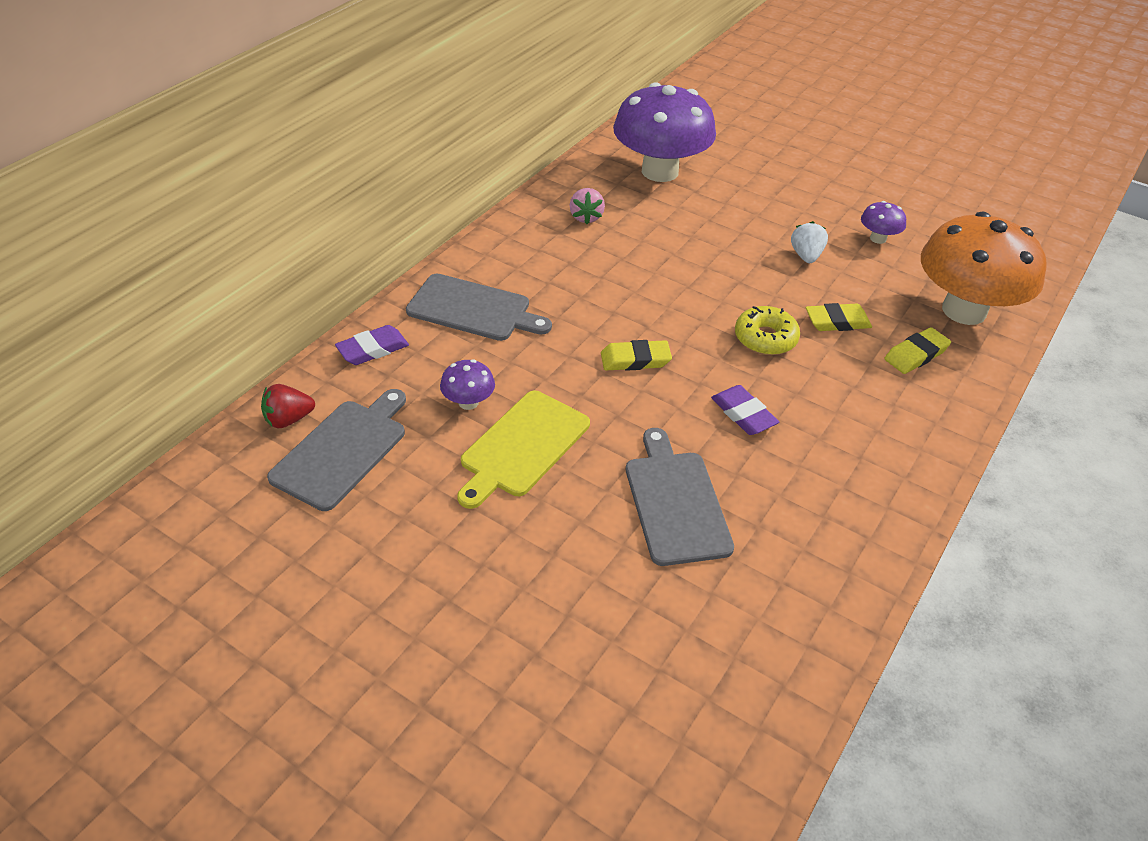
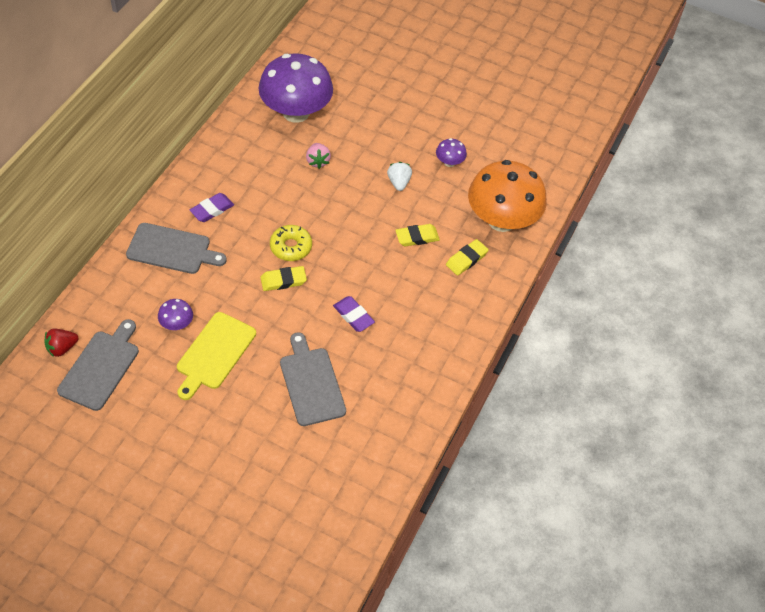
camera: 10 degrees left, 10 degrees up
purple eraser [335,325,409,365] -> purple eraser moved to [190,193,234,222]
pink strawberry [570,188,605,224] -> pink strawberry moved to [306,143,331,169]
yellow donut [735,306,800,355] -> yellow donut moved to [270,225,312,261]

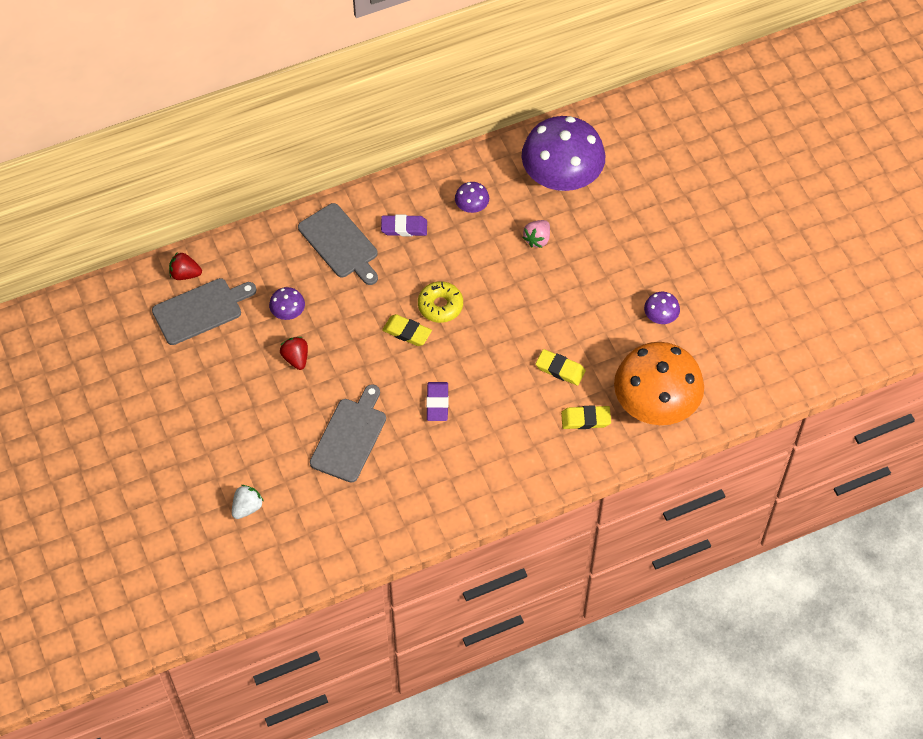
camera: 45 degrees right, 5 degrees up
yellow cutting board [177,312,256,400] -> red strawberry [280,337,308,370]
white strawberry [387,162,412,191] -> white strawberry moved to [232,485,264,519]
none -> purple mushroom [455,182,489,213]

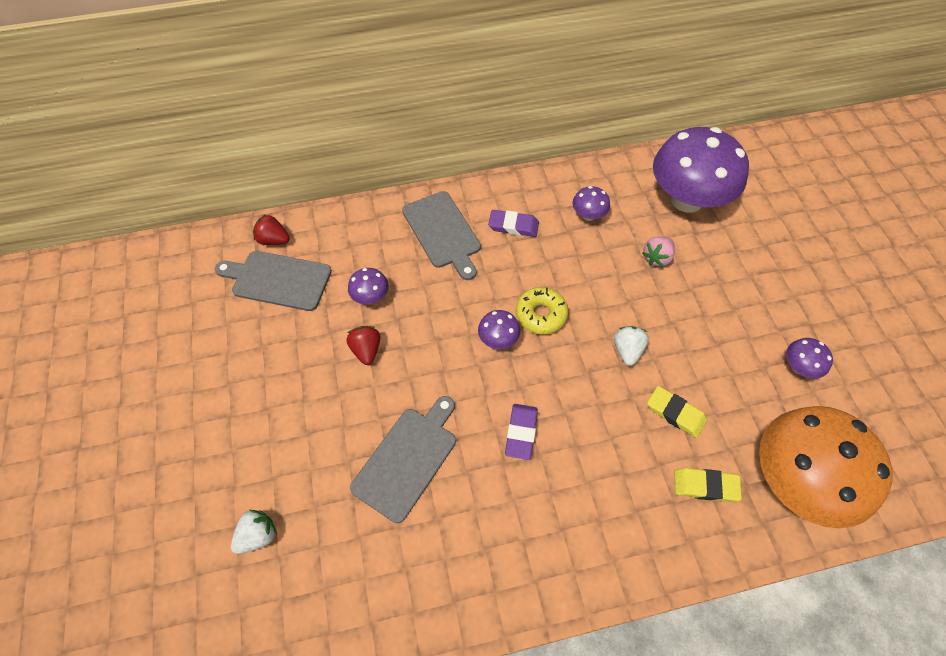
camera: 10 degrees right, 0 degrees up
grey cutting board [152,278,257,345] -> grey cutting board turned 150 degrees counterclockwise [215,251,332,311]
yellow eraser [382,314,432,346] -> purple mushroom [478,310,520,349]
none -> white strawberry [614,326,649,366]

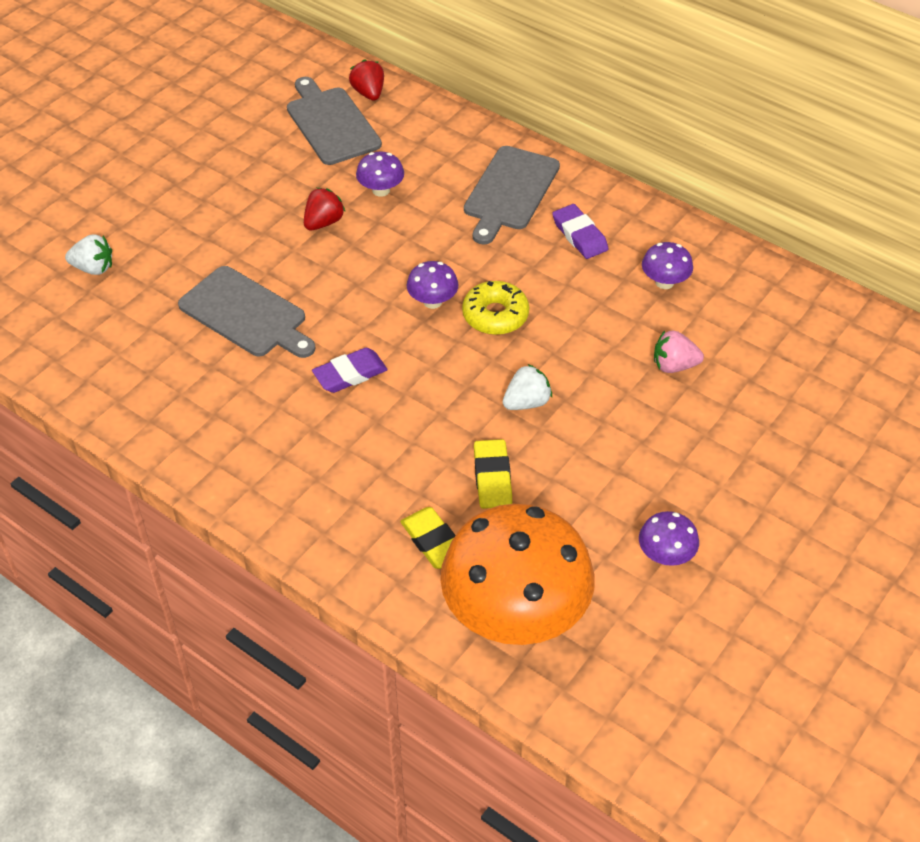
camera: 50 degrees right, 10 degrees down
grey cutting board [350,396,456,523] -> grey cutting board turned 45 degrees clockwise [178,266,316,358]
purple mushroom [653,127,749,213] -> none

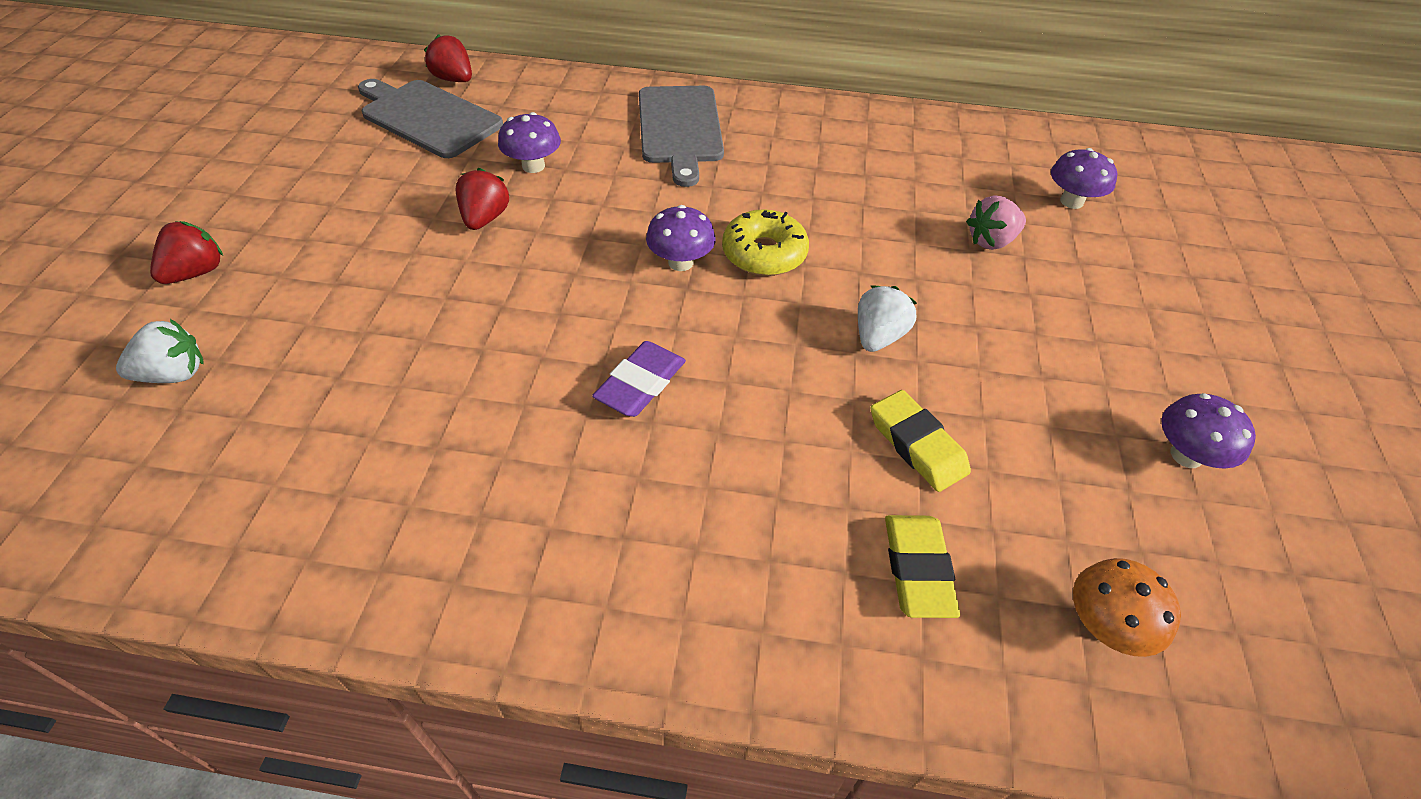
camera: 30 degrees left, 0 degrees up
grey cutting board [178,266,316,358] -> none
yellow eraser [400,507,456,569] -> yellow eraser turned 60 degrees clockwise [885,515,960,618]
orange mushroom [440,504,595,645] -> orange mushroom [1073,558,1181,657], size x0.41
purple eraser [552,204,608,259] -> none
purple mushroom [642,242,693,289] -> purple mushroom moved to [1051,148,1117,209]
none -> red strawberry [150,221,223,284]

